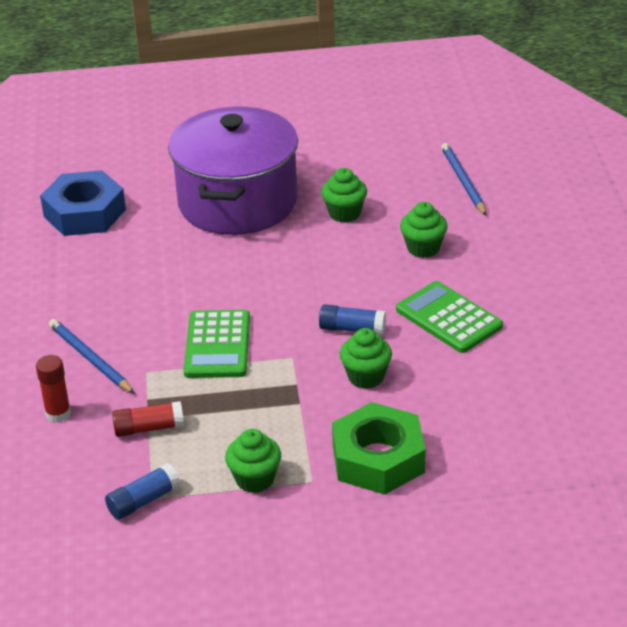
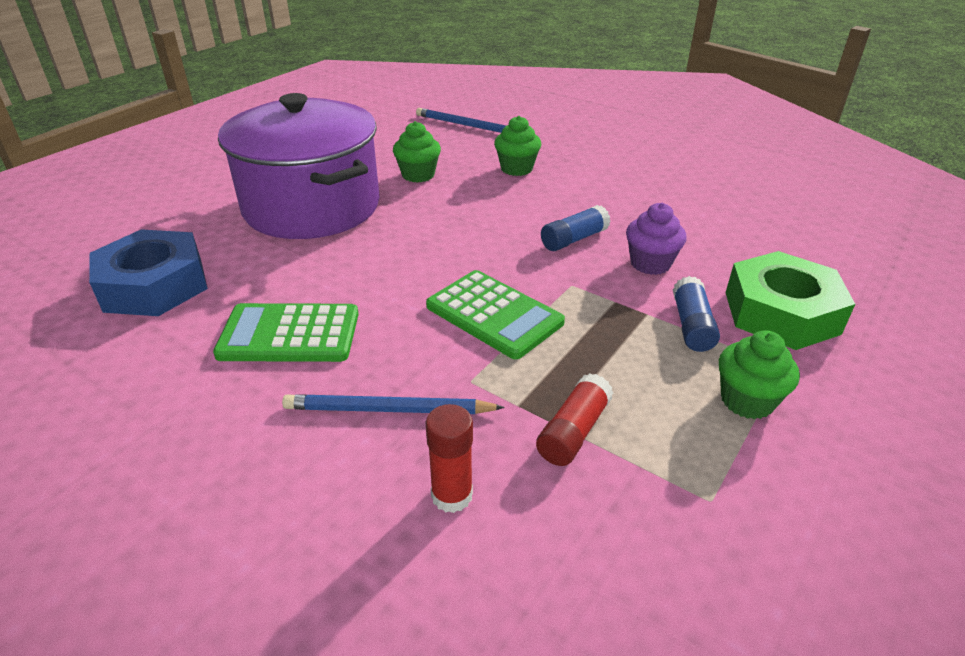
camera: 50 degrees left, 0 degrees up
blue glue stick [105,463,180,520] -> blue glue stick moved to [673,276,720,352]
green cupcake [340,328,392,389] -> purple cupcake [626,203,686,275]
green calculator [396,281,503,353] -> green calculator moved to [213,303,359,362]

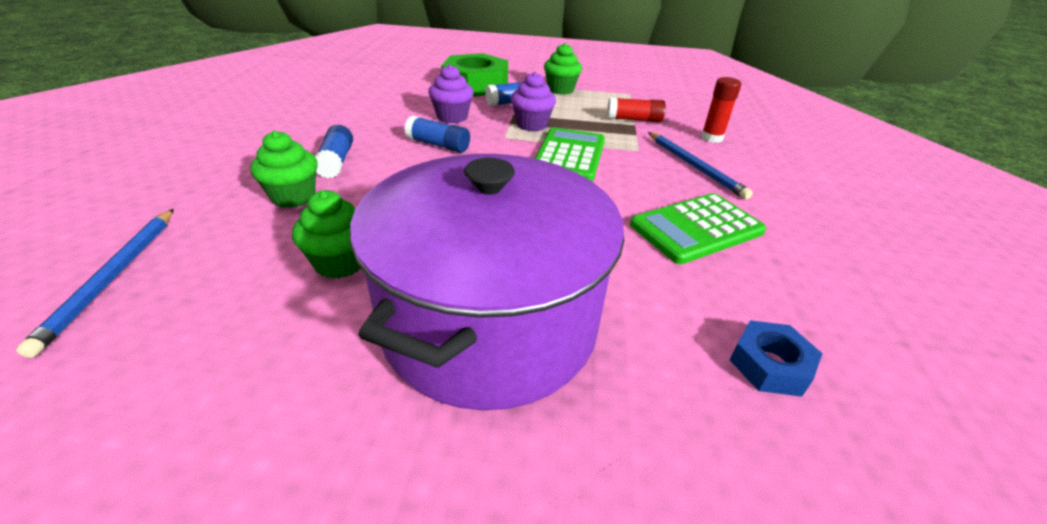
camera: 120 degrees left, 0 degrees up
blue nut [89,229,208,316] -> blue nut [730,320,822,397], size x0.52
green calculator [213,303,359,362] -> green calculator turned 90 degrees clockwise [630,193,766,264]
none -> blue glue stick [315,125,353,178]
none -> purple cupcake [511,72,556,131]

